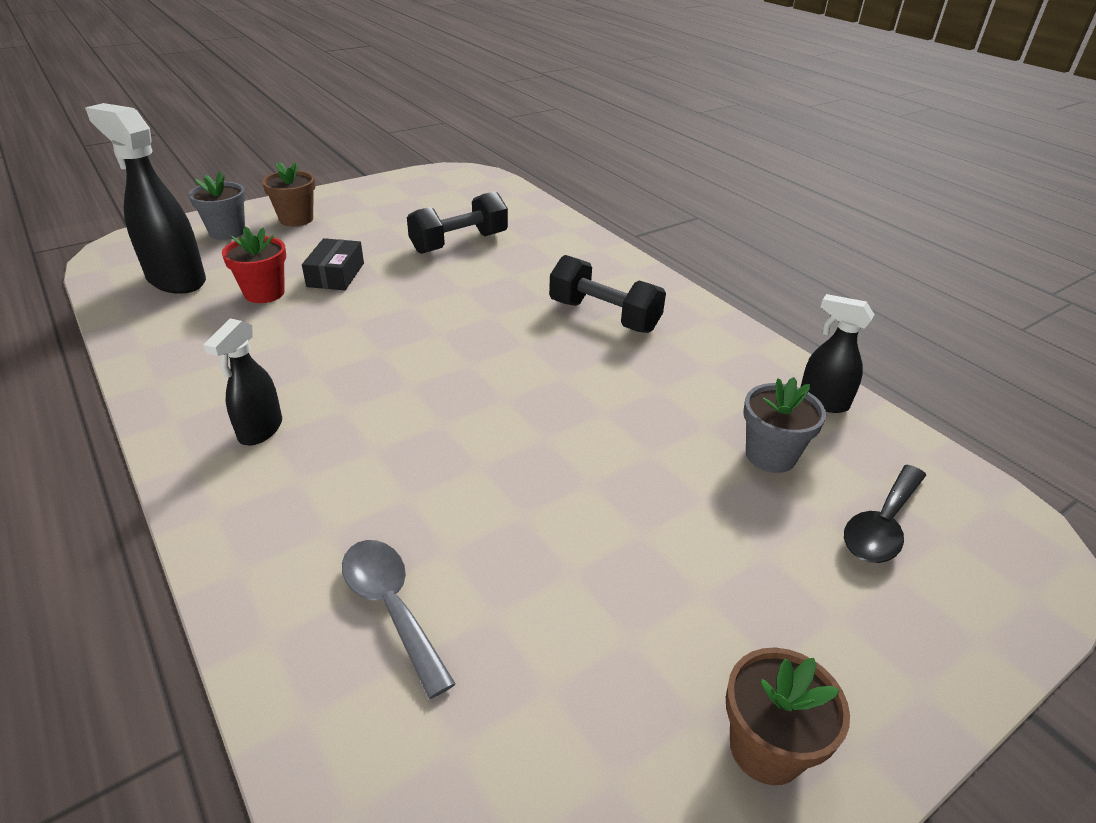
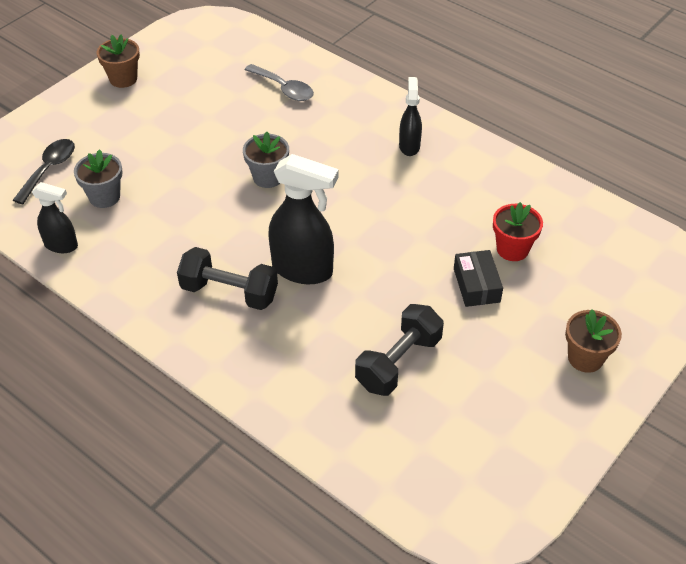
camera: 165 degrees right, 10 degrees up
black spray bottle [85,103,206,294] -> black spray bottle moved to [268,154,339,284]
grey flower pot [188,171,246,240] -> grey flower pot moved to [243,132,289,188]

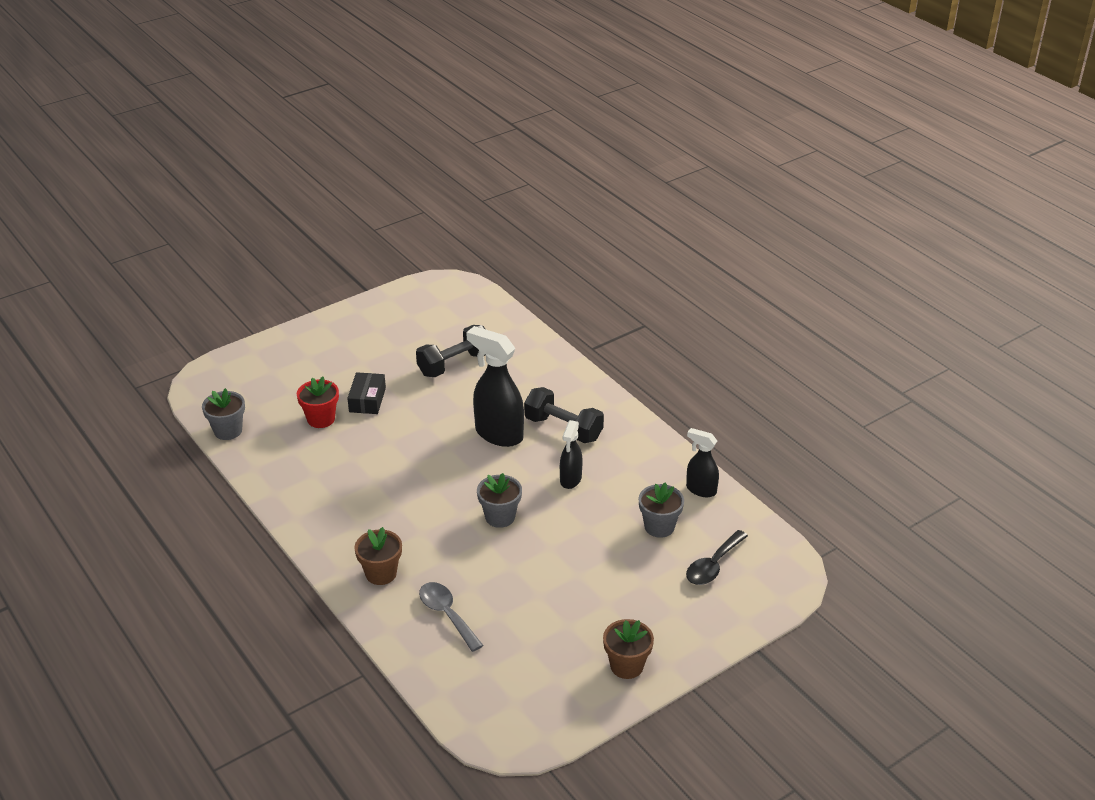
camera: 165 degrees left, 10 degrees down
black spray bottle [399,77,422,156] -> black spray bottle moved to [560,420,583,489]
brown flower pot [565,309,622,373] -> brown flower pot moved to [355,527,402,585]
none -> grey flower pot [202,388,245,440]

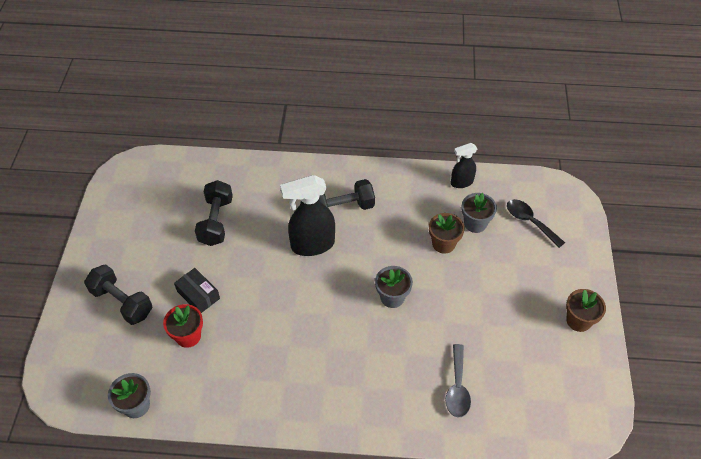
camera: 50 degrees left, 15 degrees up
brown flower pot [355,527,402,585] -> brown flower pot moved to [429,213,465,254]
grey spoon [419,582,484,652] -> grey spoon turned 90 degrees counterclockwise [445,344,471,418]
black spray bottle [560,420,583,489] -> none
black spoon [686,530,748,585] -> black spoon turned 150 degrees clockwise [507,199,565,248]
none -> black dumbbell [84,264,152,325]

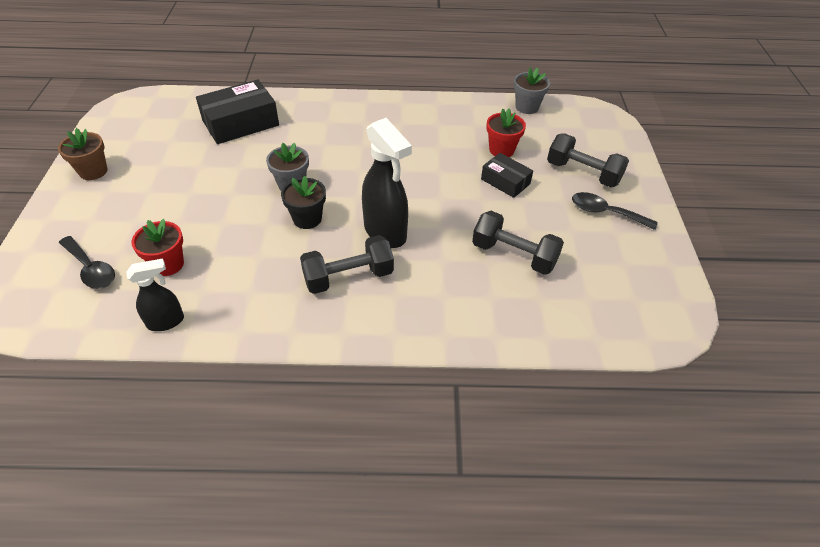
camera: 175 degrees right, 5 degrees down
black dumbbell [195,180,233,246] -> black dumbbell turned 60 degrees counterclockwise [472,211,564,275]
black spray bottle [280,175,335,256] -> black spray bottle turned 75 degrees clockwise [362,118,412,248]
brown flower pot [429,213,465,254] -> none
grey spoon [445,344,471,418] -> black box [196,80,279,144]
grey flower pot [461,193,497,233] -> red flower pot [131,219,184,276]
none -> black flower pot [281,176,326,229]
none -> black spoon [572,192,658,230]

